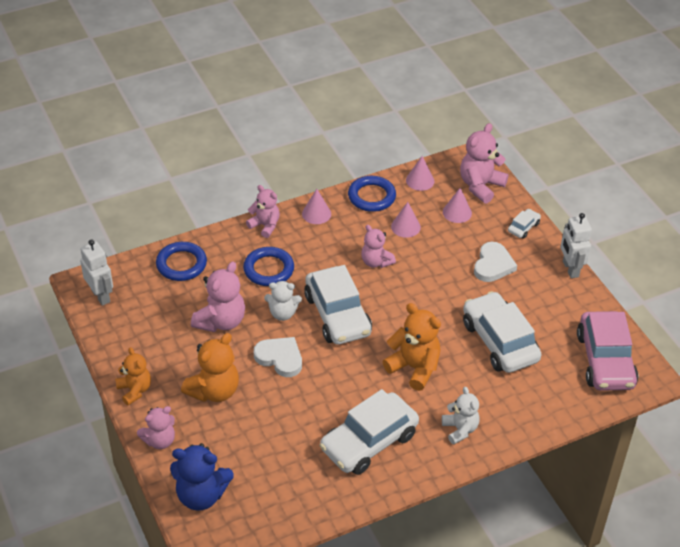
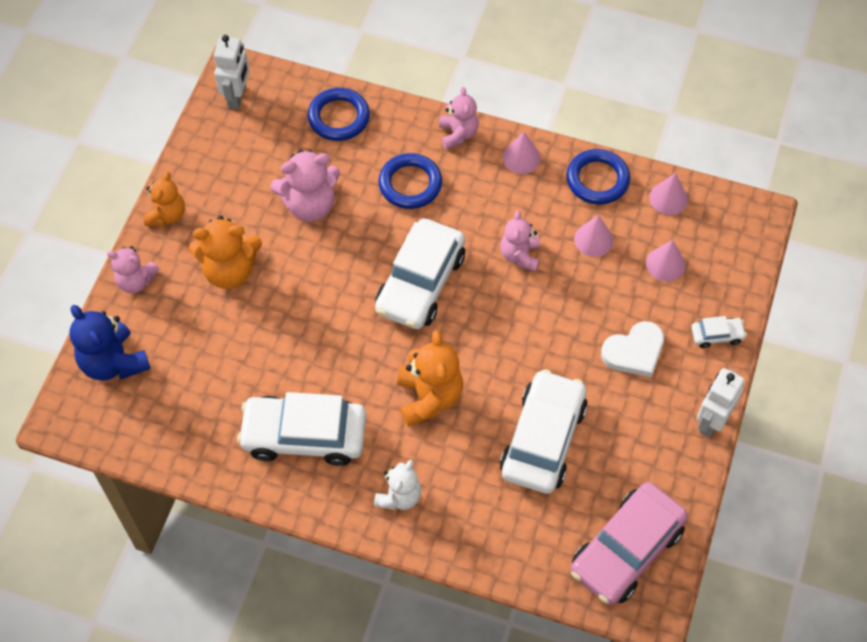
camera: 45 degrees right, 15 degrees up
white heart [254,337,302,377] -> none
white teddy bear [264,281,302,321] -> none
pink teddy bear [460,123,509,204] -> none

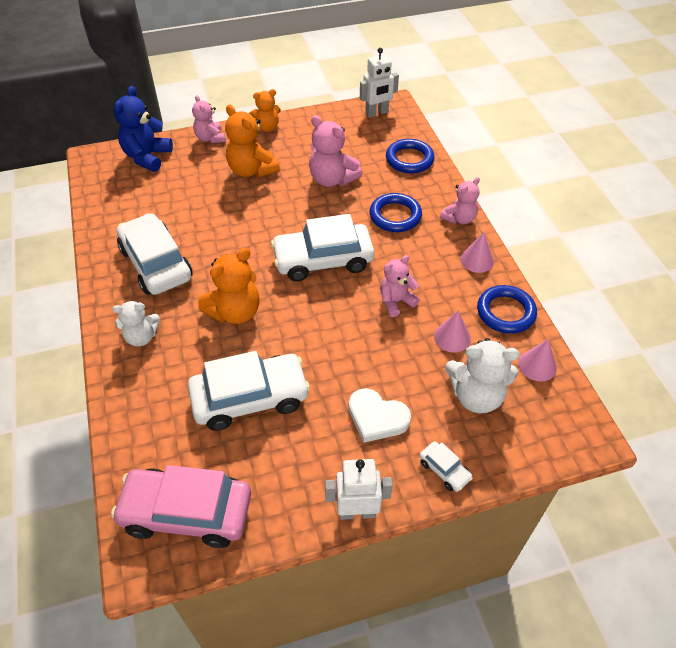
camera: 55 degrees right, 10 degrees down
pink cone [646,240,686,282] -> white teddy bear [445,338,520,413]

